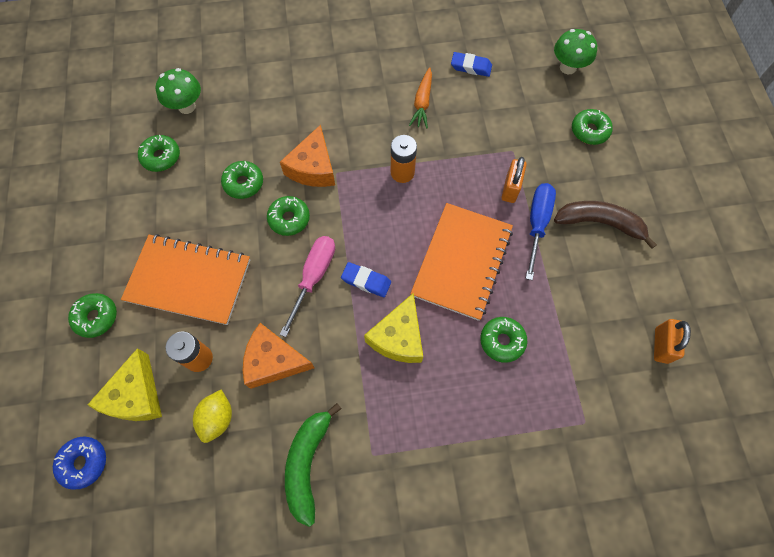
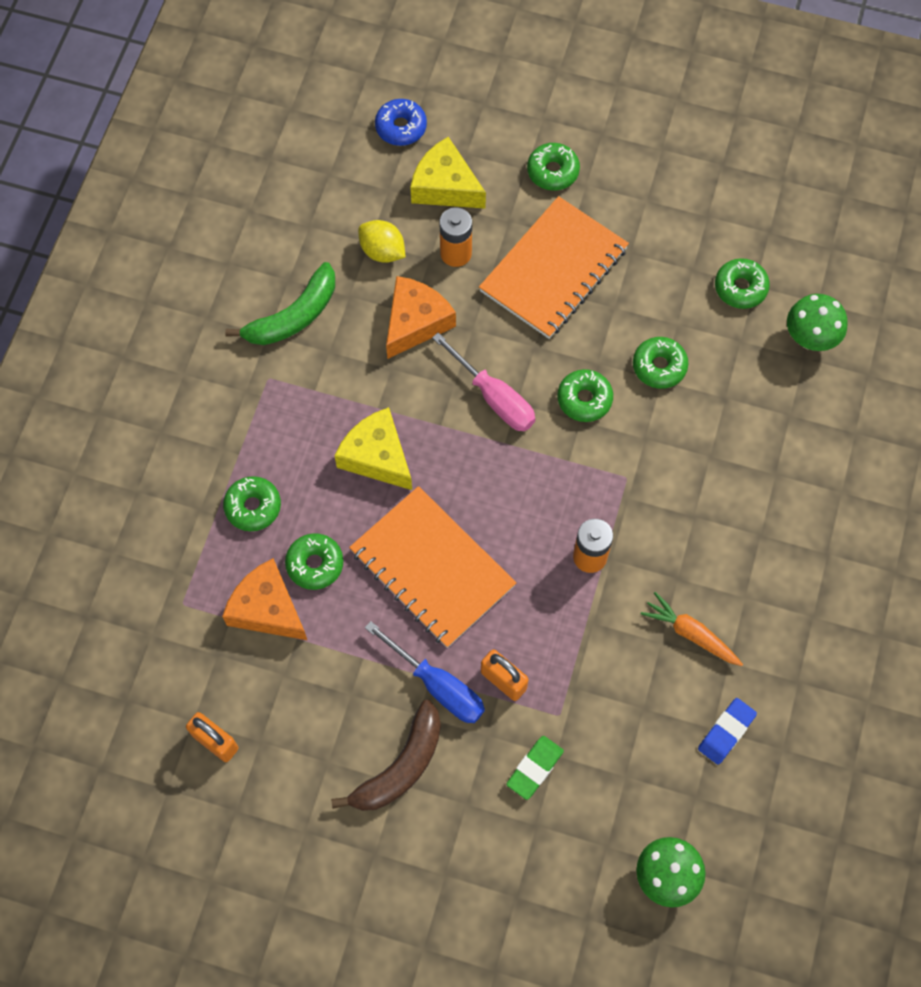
camera: 115 degrees right, 0 degrees up
orange cheese [280,124,335,187] -> orange cheese moved to [222,558,307,640]
green banana [285,403,342,527] -> green banana turned 105 degrees clockwise [225,262,335,345]
blue eraser [341,262,391,297] -> none
green donut [572,109,613,145] -> green donut moved to [223,476,281,531]
none -> green eraser [506,736,564,800]

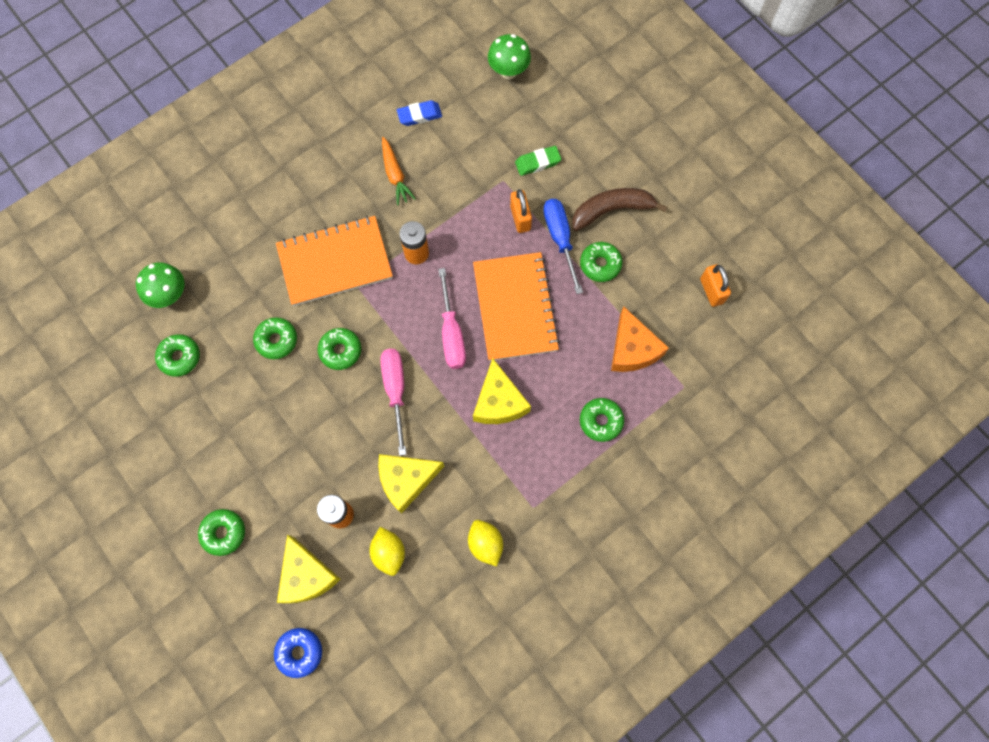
camera: 145 degrees left, 5 degrees up
green banana [225,262,335,345] -> yellow lemon [468,520,503,566]
green donut [285,533,343,590] -> green donut moved to [580,242,622,282]
orange cheese [386,276,456,359] -> yellow cheese [378,454,445,514]
orange notebook [479,196,629,339] -> orange notebook moved to [276,216,393,306]
none -> pink screwdriver [438,268,466,369]

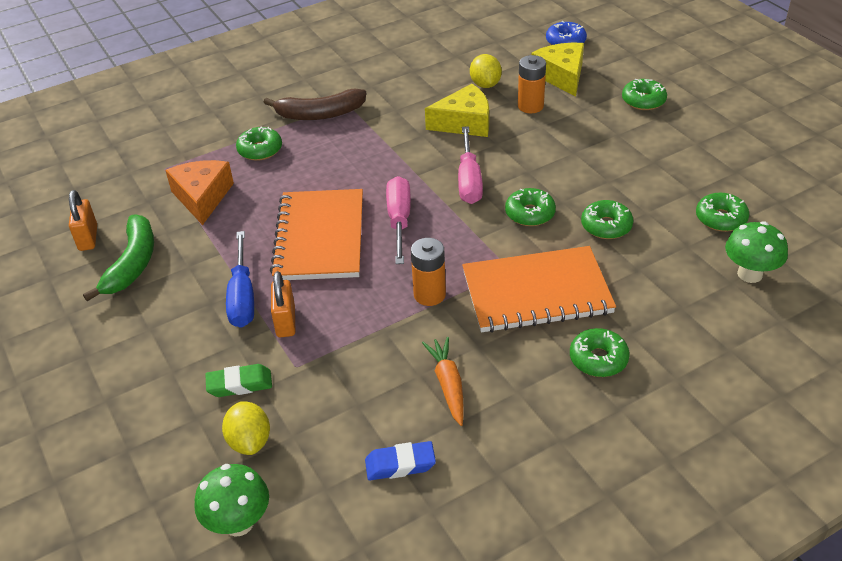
camera: 170 degrees left, 30 degrees down
yellow lemon [468,520,503,566] -> yellow lemon moved to [222,401,270,455]
yellow cheese [473,358,531,424] -> none
brown banana [572,188,667,231] -> brown banana moved to [263,88,366,120]
green donut [580,242,622,282] -> green donut moved to [570,328,630,377]
none -> green banana [83,214,154,301]

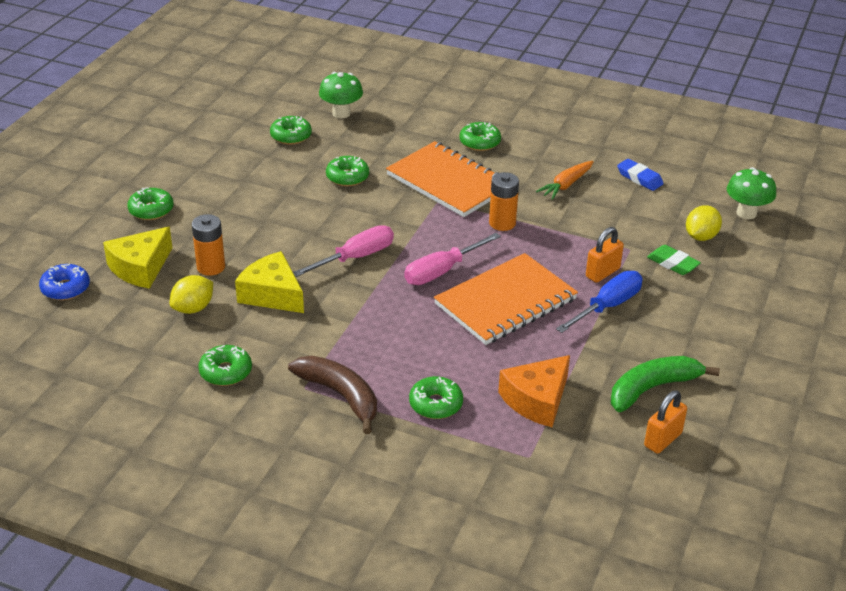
camera: 130 degrees left, 5 degrees down
green donut [505,188,556,226] -> green donut moved to [198,345,252,386]

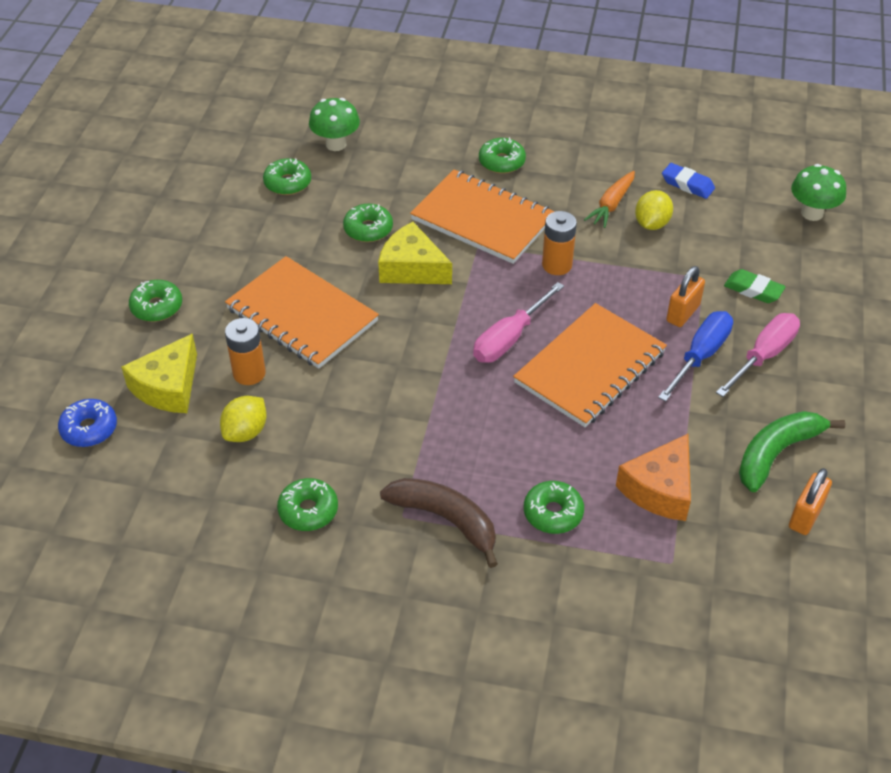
camera: 10 degrees left, 10 degrees up
yellow cheese [235,251,304,313] -> yellow cheese moved to [378,222,452,284]
pink screwdriver [293,225,394,277] -> pink screwdriver moved to [716,313,800,397]
yellow lemon [686,205,722,241] -> yellow lemon moved to [635,190,673,230]
none -> orange notebook [225,256,379,369]

